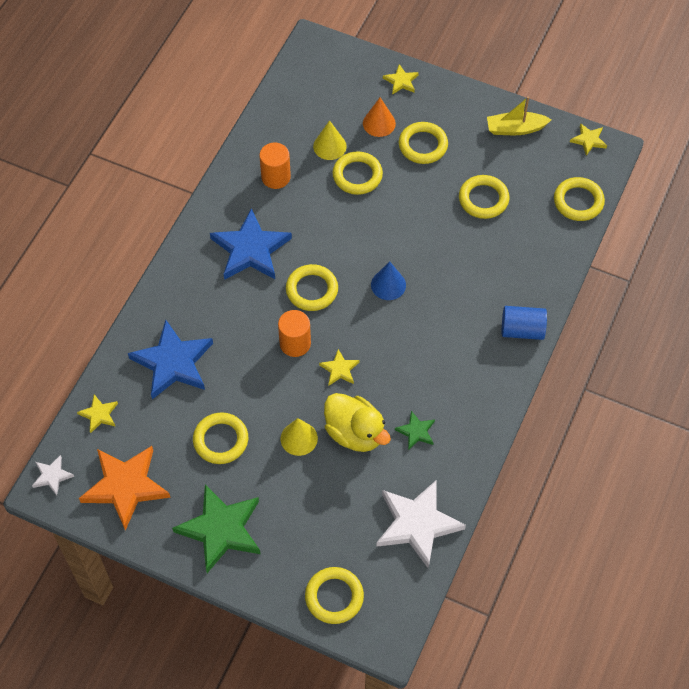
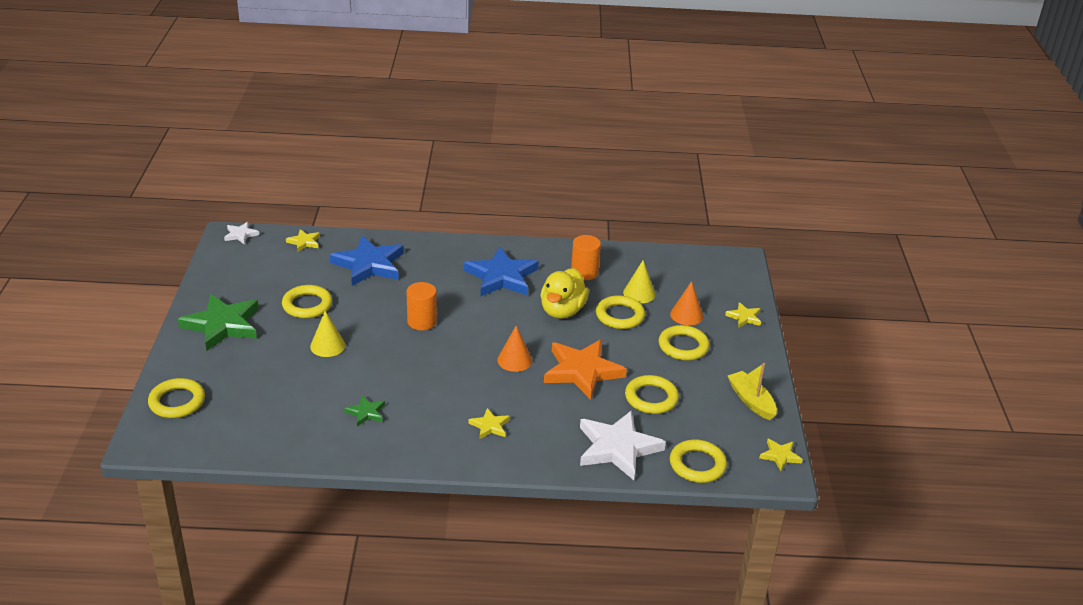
camera: 65 degrees right, 25 degrees down
orange star [79,446,171,531] -> orange star moved to [544,340,627,400]
yellow ring [286,264,338,311] -> none
yellow star [319,349,359,385] -> yellow star moved to [469,408,510,439]
yellow duck [324,393,391,452] -> yellow duck moved to [540,268,589,319]
blue cone [371,261,406,300] -> orange cone [497,326,532,372]
white star [376,480,466,568] -> white star moved to [580,410,666,480]
blue cylinder [502,306,547,340] -> none

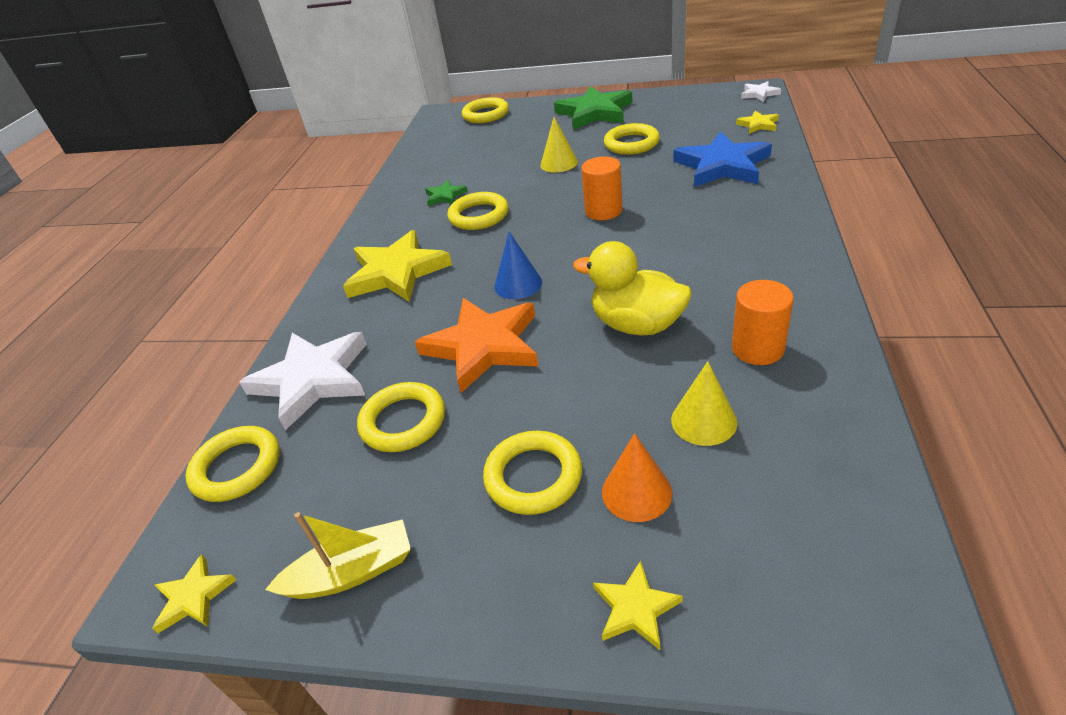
camera: 105 degrees right, 5 degrees up
blue star [464,247,539,296] -> none
yellow star [469,408,510,439] -> yellow star [343,230,452,302], size x2.12
orange cone [497,326,532,372] -> blue cone [494,232,542,299]
yellow ring [596,295,645,329] -> yellow ring moved to [447,192,508,230]

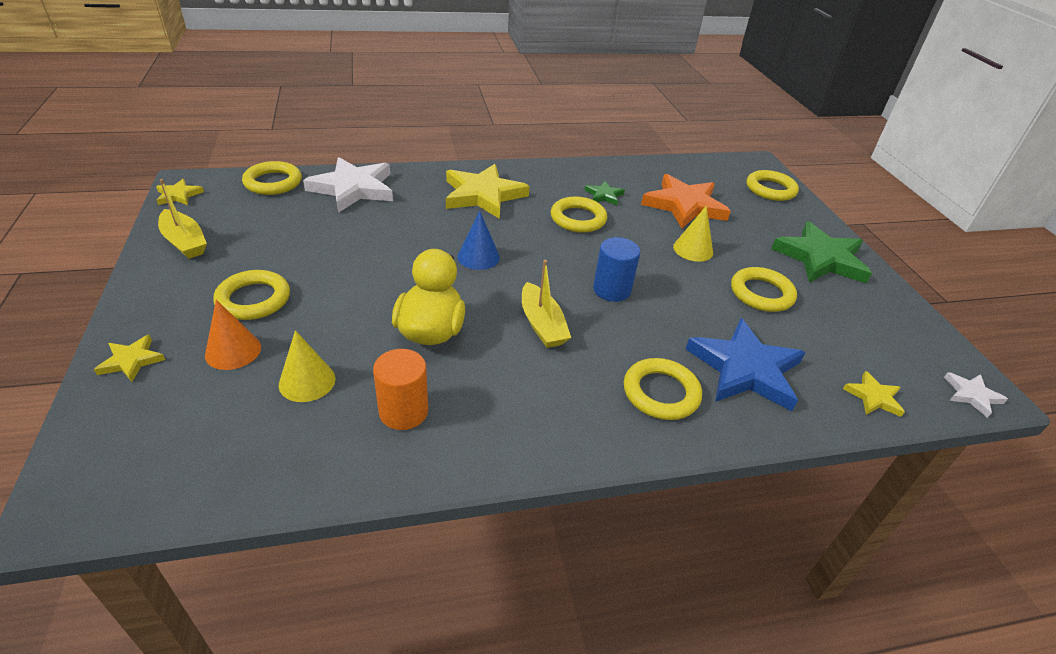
camera: 60 degrees right, 0 degrees up
yellow ring [357,382,445,452] -> yellow ring moved to [624,358,702,420]
orange star [415,298,539,393] -> orange star moved to [641,174,731,229]
orange cylinder [581,157,622,220] -> blue cylinder [593,237,640,302]
none -> yellow boat [522,260,571,348]

